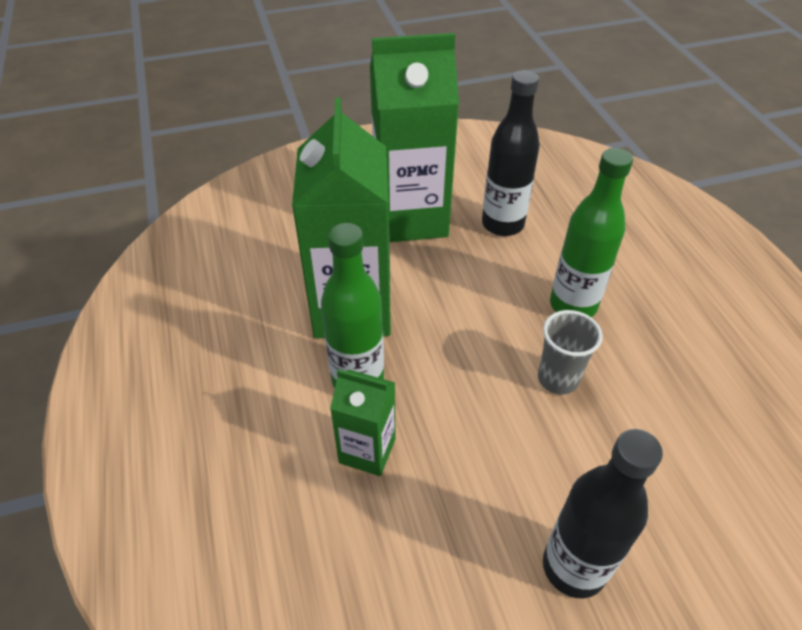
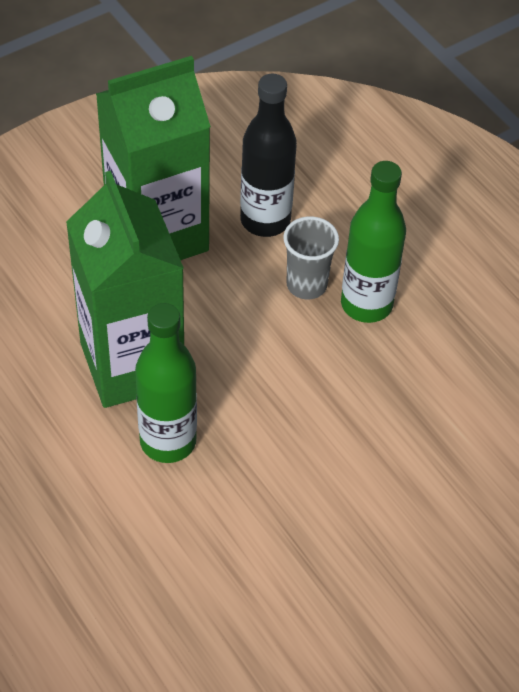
camera: 20 degrees left, 5 degrees up
green carton [330,369,396,476] -> none
grey cup [538,310,603,394] -> grey cup moved to [283,216,339,299]
black bottle [543,429,663,598] -> none

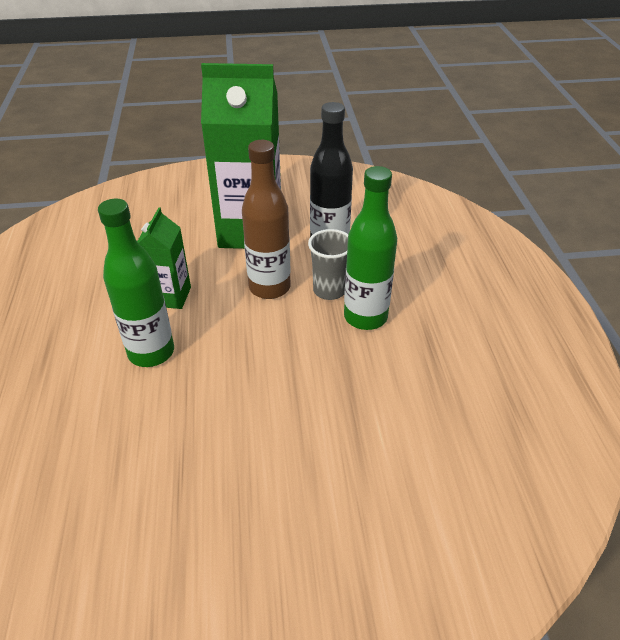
camera: 30 degrees right, 10 degrees down
green carton [66,171,184,408] -> green carton [137,207,191,309], size x0.51
none -> brown bottle [242,140,290,299]

